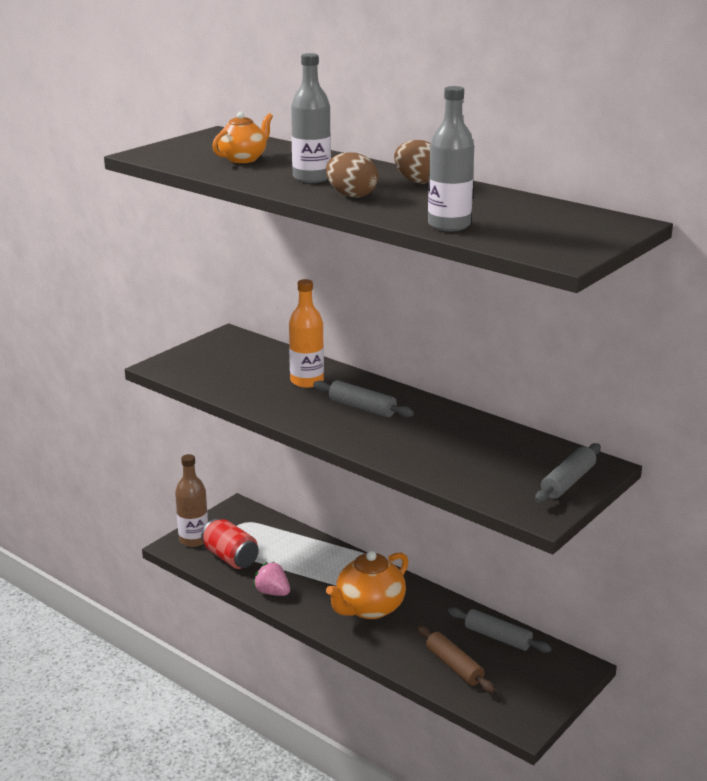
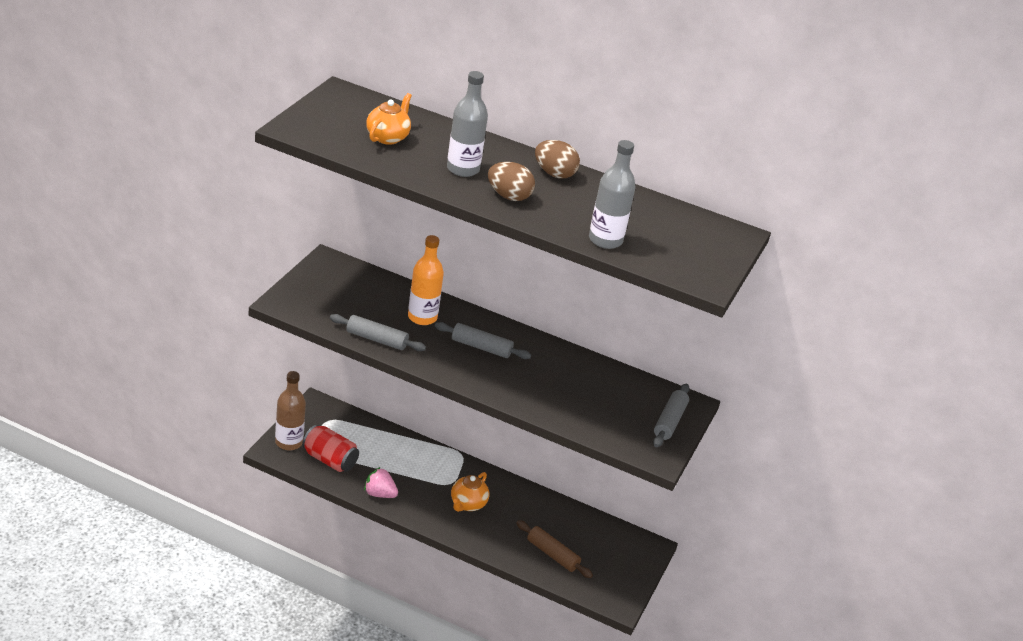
camera: 20 degrees left, 10 degrees up
orange teapot [326,551,409,619] -> orange teapot [451,472,489,512], size x0.64
grey rolling pin [448,607,552,653] -> grey rolling pin moved to [330,314,426,351]

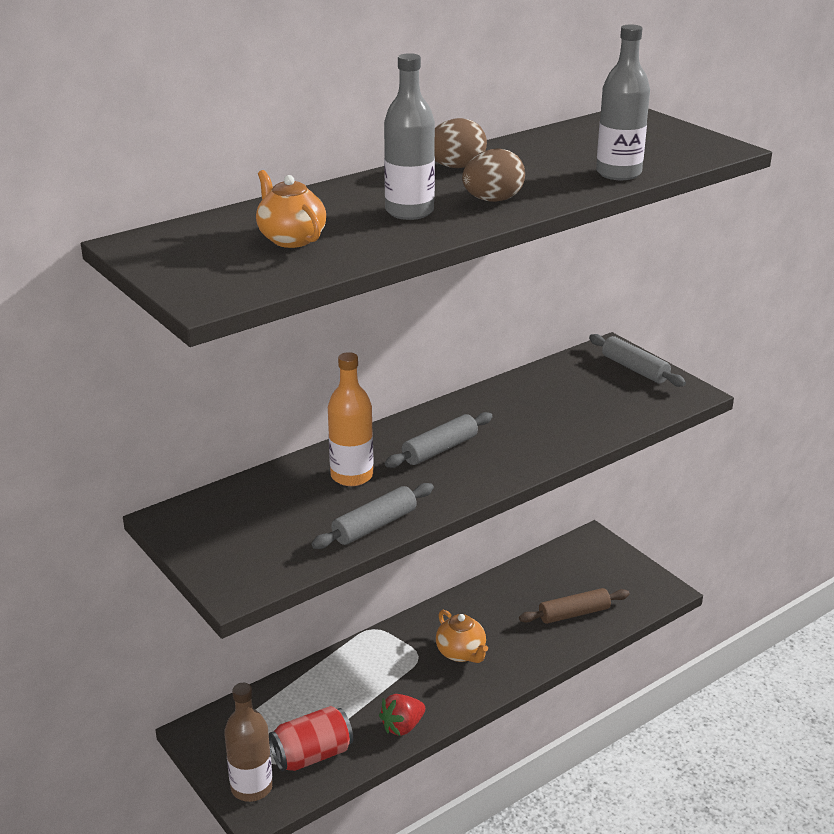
camera: 55 degrees left, 5 degrees down
pink strawberry [364,467,398,498] -> red strawberry [379,694,425,736]

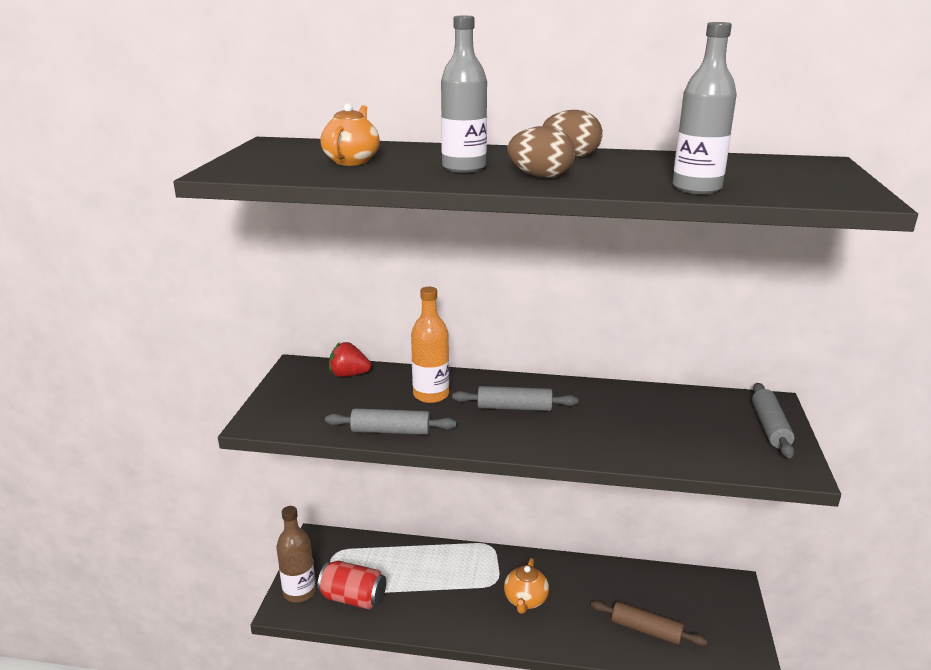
camera: 45 degrees right, 5 degrees down
red strawberry [379,694,425,736] -> red strawberry moved to [329,342,371,377]

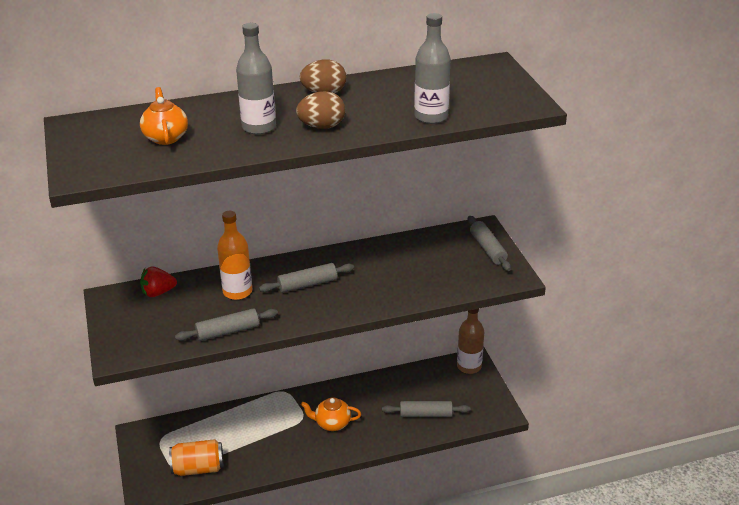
camera: 25 degrees left, 10 degrees up
brown bottle [276,506,316,603] -> brown bottle moved to [457,309,484,374]
red can [317,561,386,609] -> orange can [169,439,224,476]
orange teapot [504,558,549,614] -> orange teapot turned 105 degrees clockwise [301,397,361,431]
brown rolling pin [591,601,707,646] -> grey rolling pin [382,401,470,417]

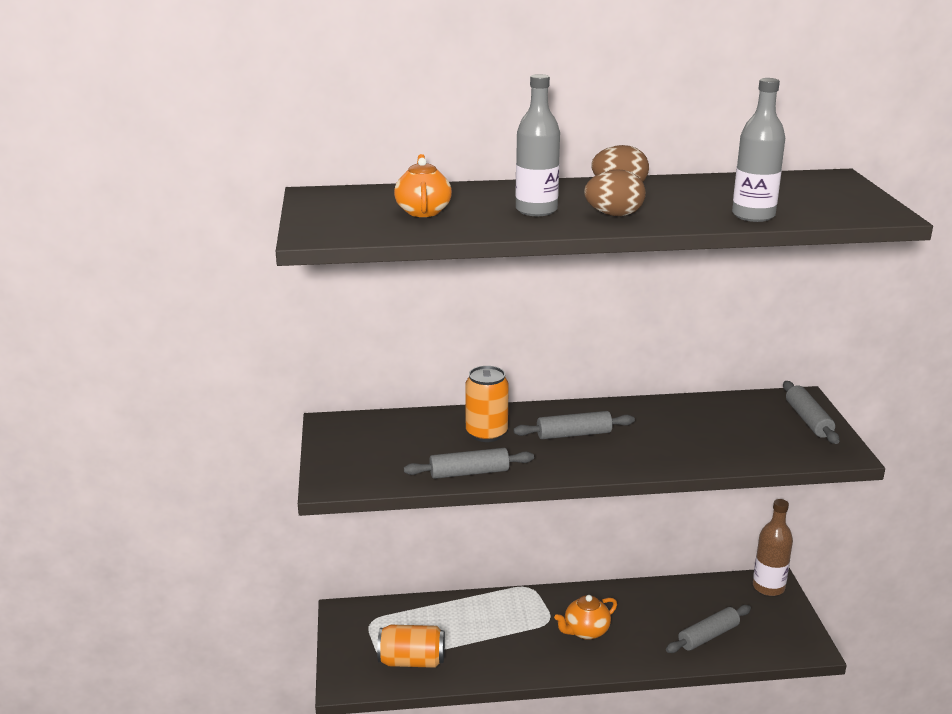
camera: 10 degrees right, 10 degrees down
red strawberry [140,267,177,297] -> none
orange bottle [217,211,252,300] -> orange can [465,366,509,442]
orange teapot [301,397,361,431] -> orange teapot turned 45 degrees counterclockwise [554,595,617,640]
grey rolling pin [382,401,470,417] -> grey rolling pin turned 45 degrees counterclockwise [666,605,751,653]

